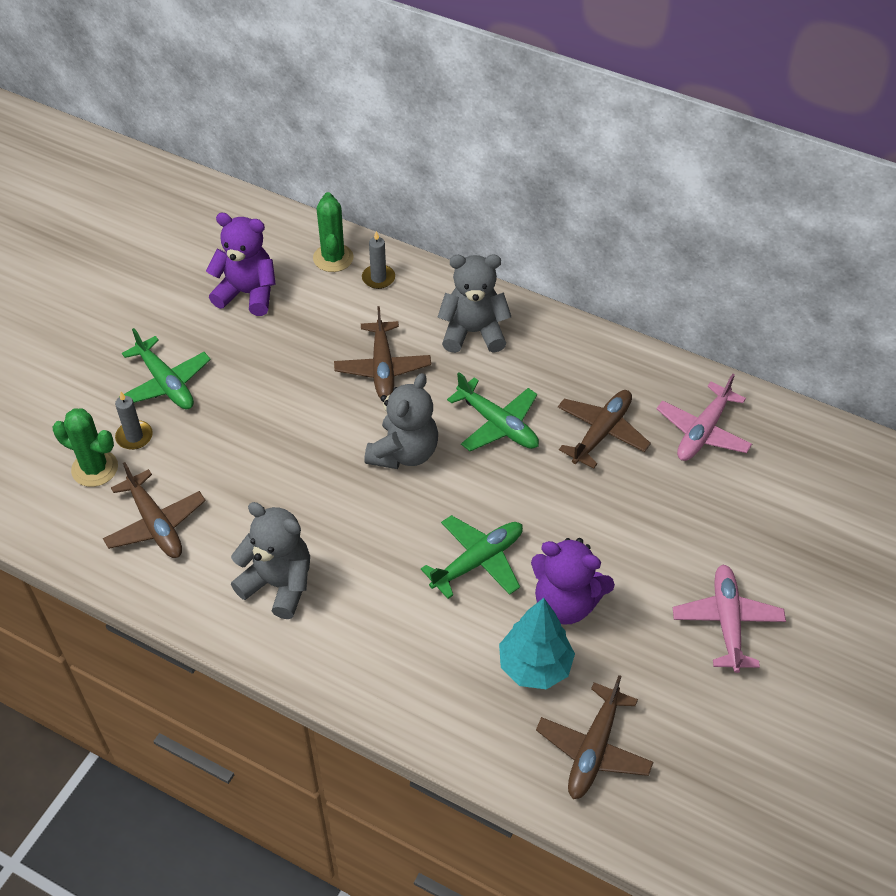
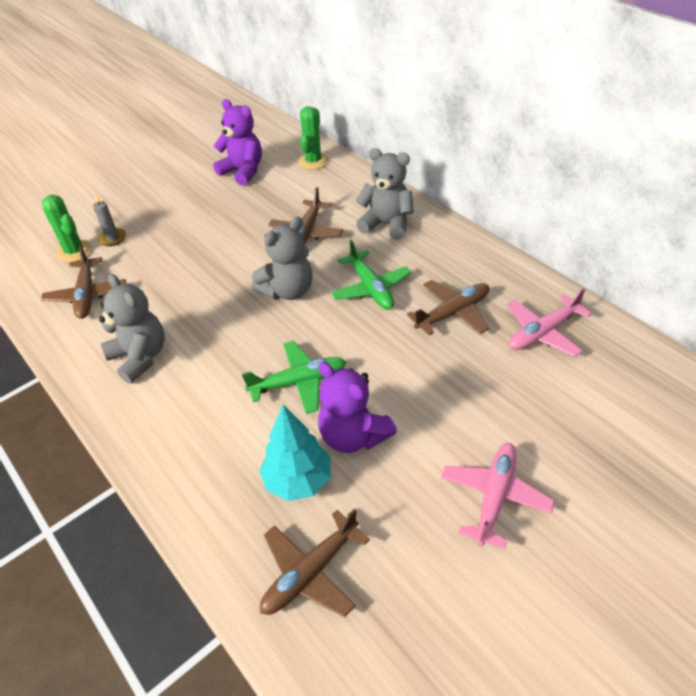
camera: 25 degrees right, 5 degrees down
green plane [119,328,211,409] -> none
grey candle [362,231,395,289] -> none

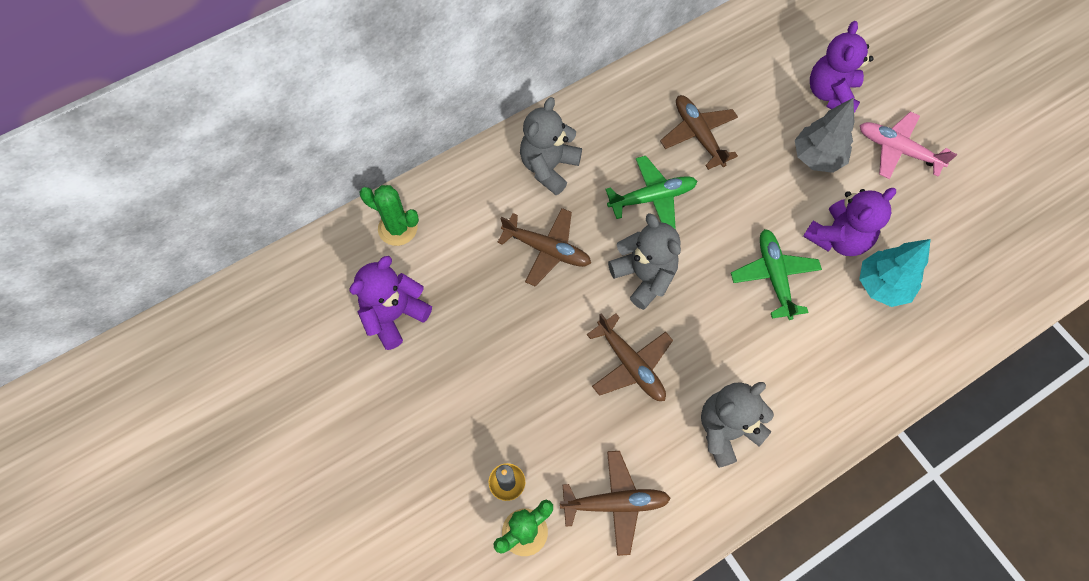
camera: 85 degrees left, 20 degrees up
brown plane [260,508,370,617] -> brown plane moved to [587,313,673,401]
pink plane [507,288,592,357] -> none
none -> grey tree [795,98,854,173]
none -> purple teddy bear [810,21,874,113]

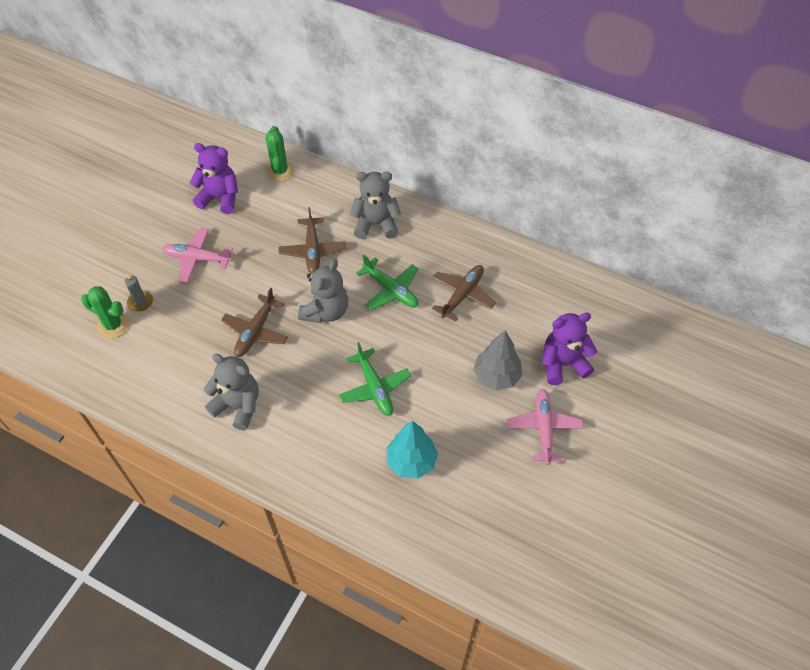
camera: 60 degrees right, 10 degrees down
brown plane [560,451,671,556] -> none
green plane [731,229,822,320] -> green plane turned 105 degrees clockwise [339,342,411,416]
purple teddy bear [803,188,896,256] -> none
none -> pink plane [161,228,233,282]

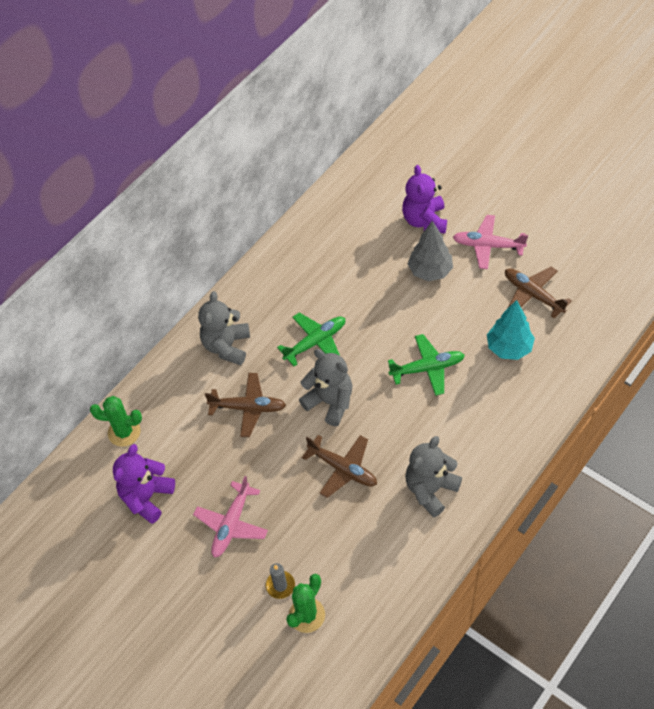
camera: 75 degrees left, 0 degrees up
brown plane [432,265,496,322] -> brown plane moved to [505,267,572,319]

